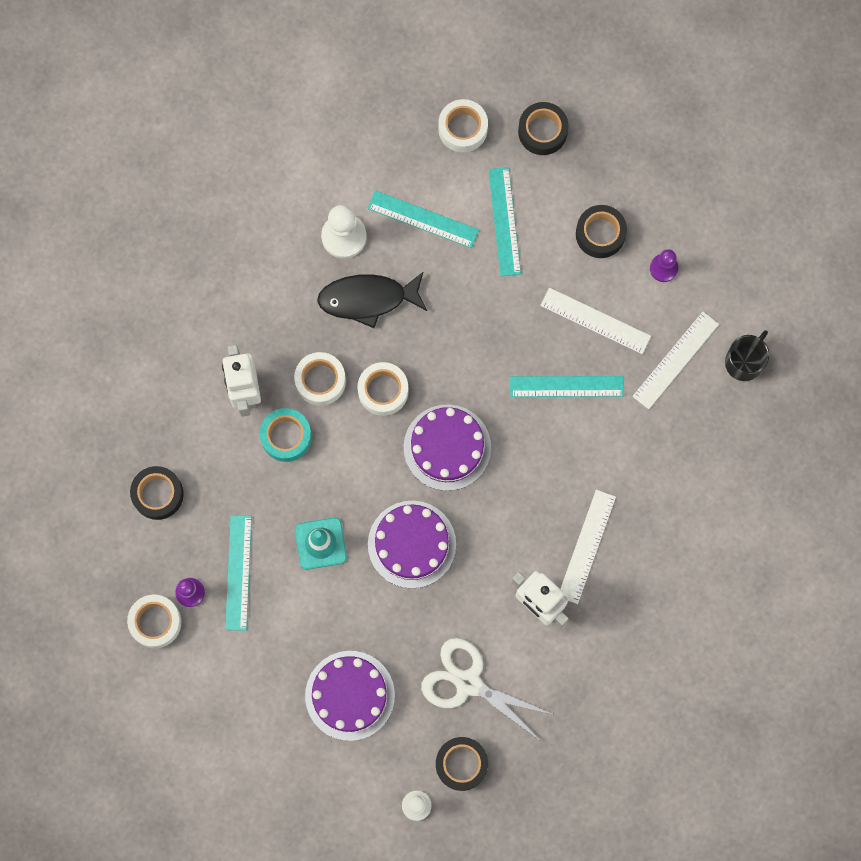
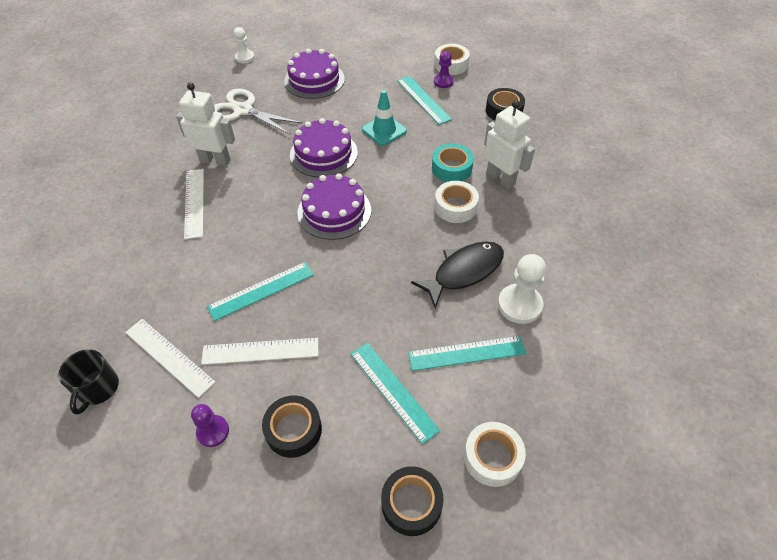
camera: 150 degrees right, 25 degrees down
white tape [357,362,409,416] -> none
white scissors [421,638,554,741] -> white scissors turned 150 degrees counterclockwise [214,89,303,135]
black tape [436,737,488,791] -> none
white ruler [632,312,719,409] -> white ruler turned 60 degrees counterclockwise [125,319,215,398]

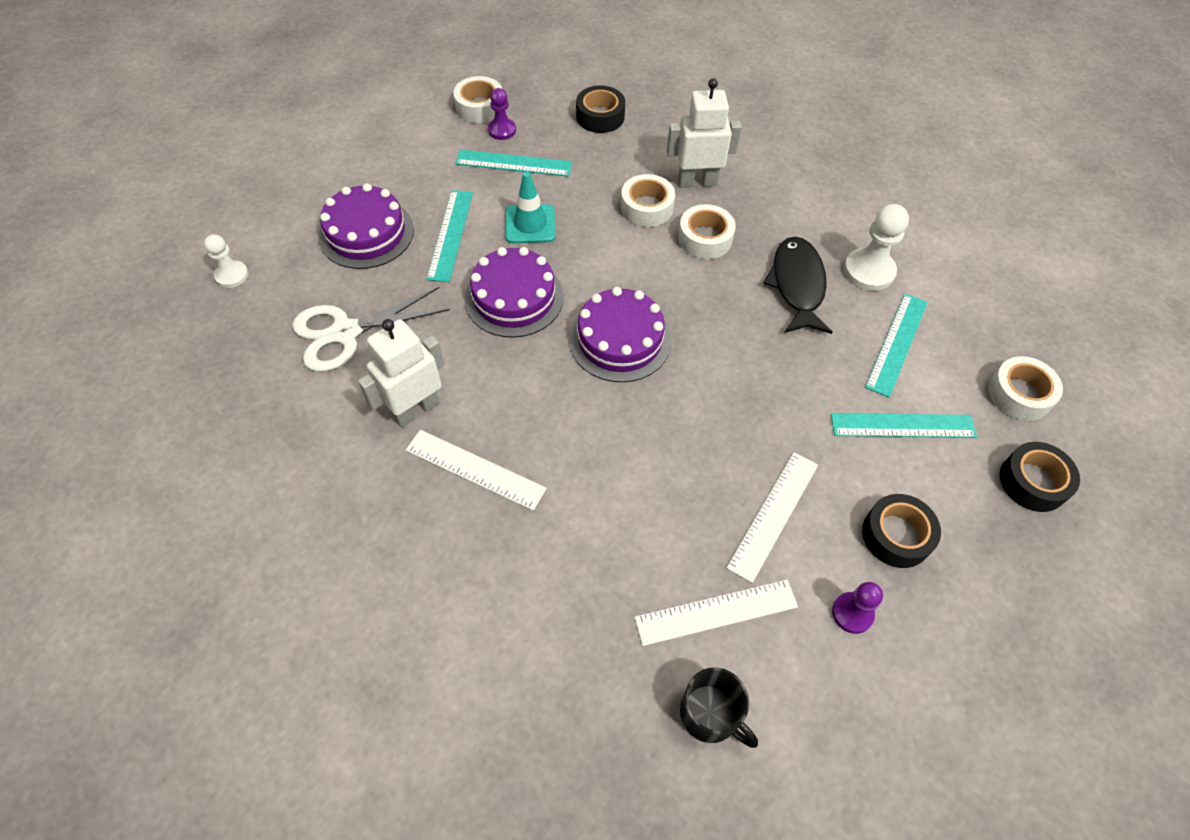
camera: 55 degrees left, 5 degrees up
turquoise ruler [207,262,314,321] -> turquoise ruler moved to [426,190,473,282]
turquoise tape [432,144,474,182] -> white tape [621,174,675,227]

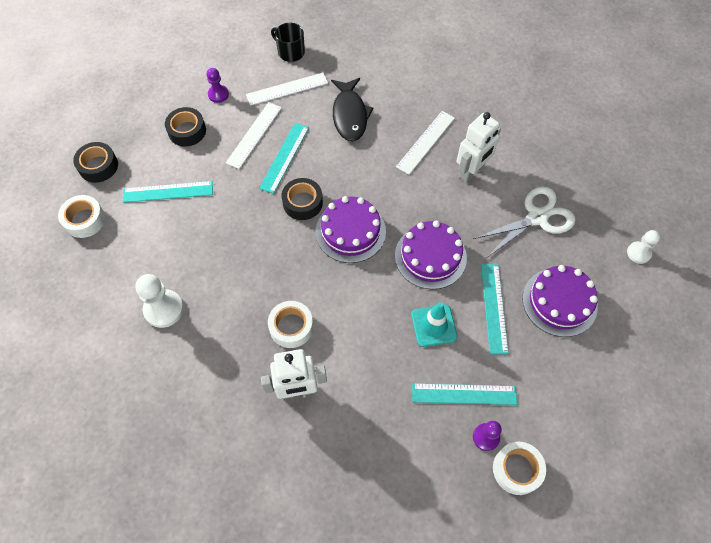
camera: 175 degrees right, 5 degrees up
white ruler [406,430,547,511] -> white ruler turned 75 degrees counterclockwise [396,111,455,174]
black tape [576,85,625,133] -> black tape moved to [282,178,323,220]
white tape [621,174,675,227] -> none
black fish [763,237,833,334] -> black fish moved to [331,78,374,141]
turquoise ruler [865,294,928,397] -> turquoise ruler moved to [259,123,309,194]

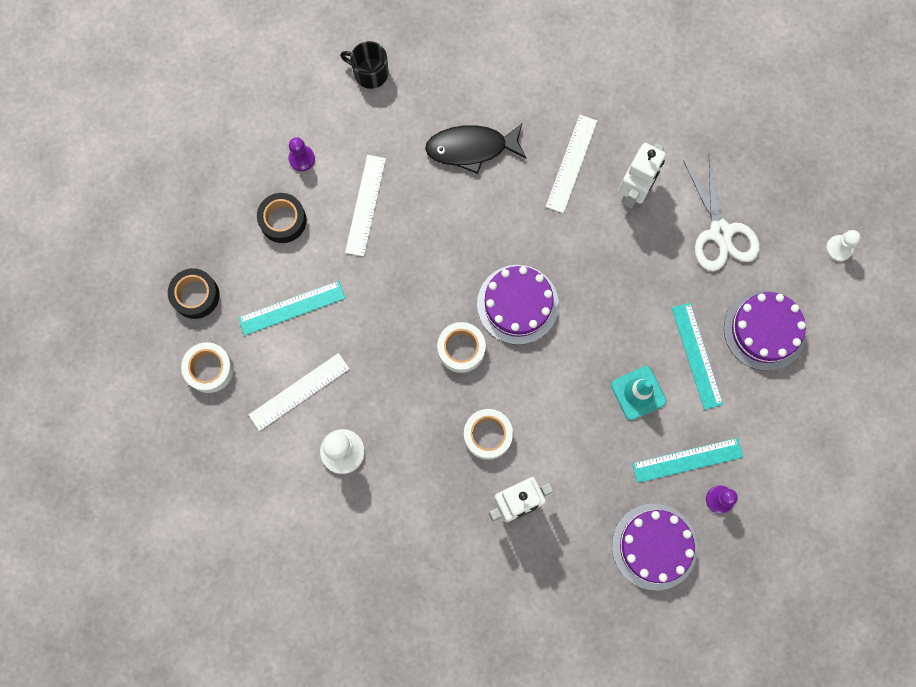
camera: 15 degrees left, 15 degrees up
white ruler [246,73,328,106] -> white ruler moved to [249,353,350,431]
turquoise ruler [259,123,309,194] -> none
black tape [282,178,323,220] -> none
black fish [331,78,374,141] -> black fish turned 105 degrees clockwise [425,124,526,174]
purple cake [395,221,467,289] -> purple cake moved to [612,503,698,591]
white scissors [473,187,576,257] -> white scissors turned 120 degrees clockwise [683,155,760,271]
white tape [493,442,546,495] -> white tape moved to [437,322,486,373]

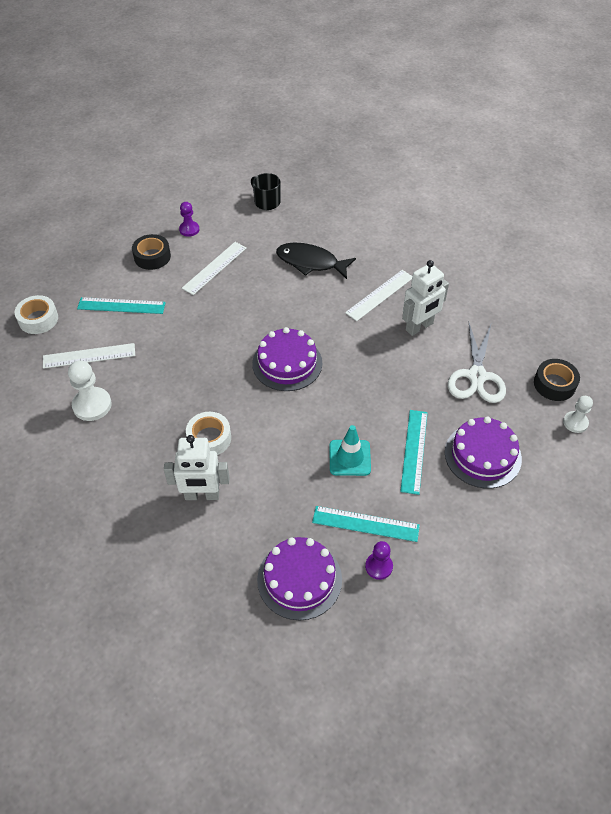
camera: 25 degrees right, 25 degrees down
black tape [168,268,220,319] -> black tape moved to [534,359,580,401]
white tape [437,322,486,373] -> none

